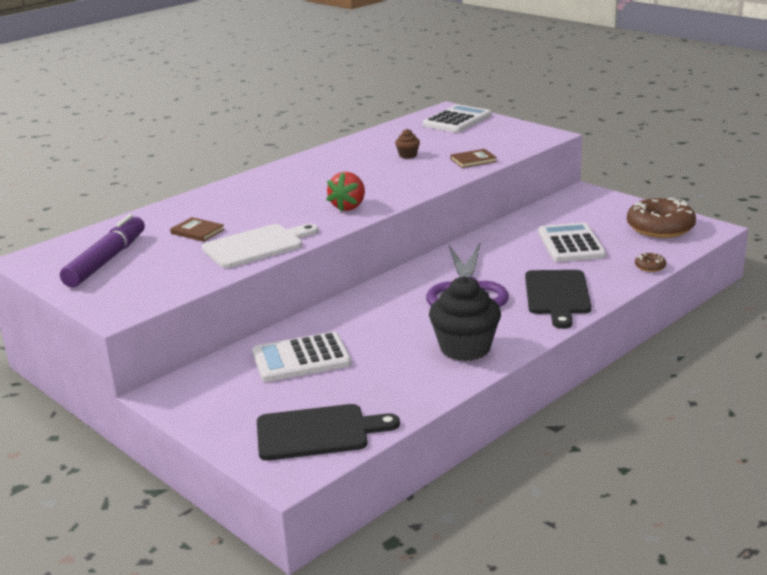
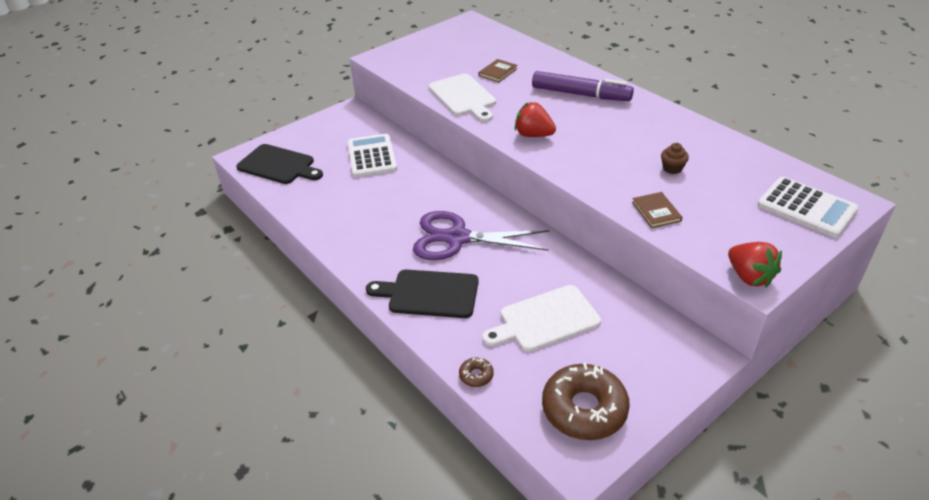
camera: 95 degrees right, 15 degrees up
purple marker [60,214,145,287] -> purple marker moved to [532,71,634,101]
black cutting board [257,404,400,461] -> black cutting board turned 60 degrees counterclockwise [236,144,323,184]
black cupcake [429,276,501,361] -> none
white calculator [538,223,606,262] -> white cutting board [482,285,601,352]
none -> red strawberry [728,242,782,287]

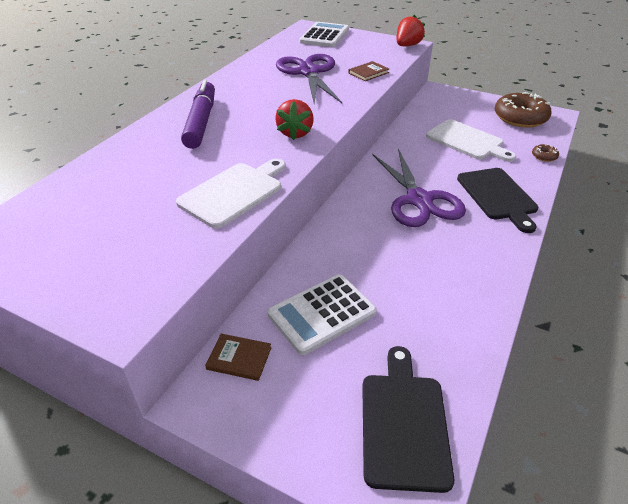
camera: 115 degrees left, 0 degrees up
brown book [479,59,518,82] -> brown book moved to [205,334,271,381]
brown cupcake [661,143,689,174] -> purple scissors [276,54,342,104]

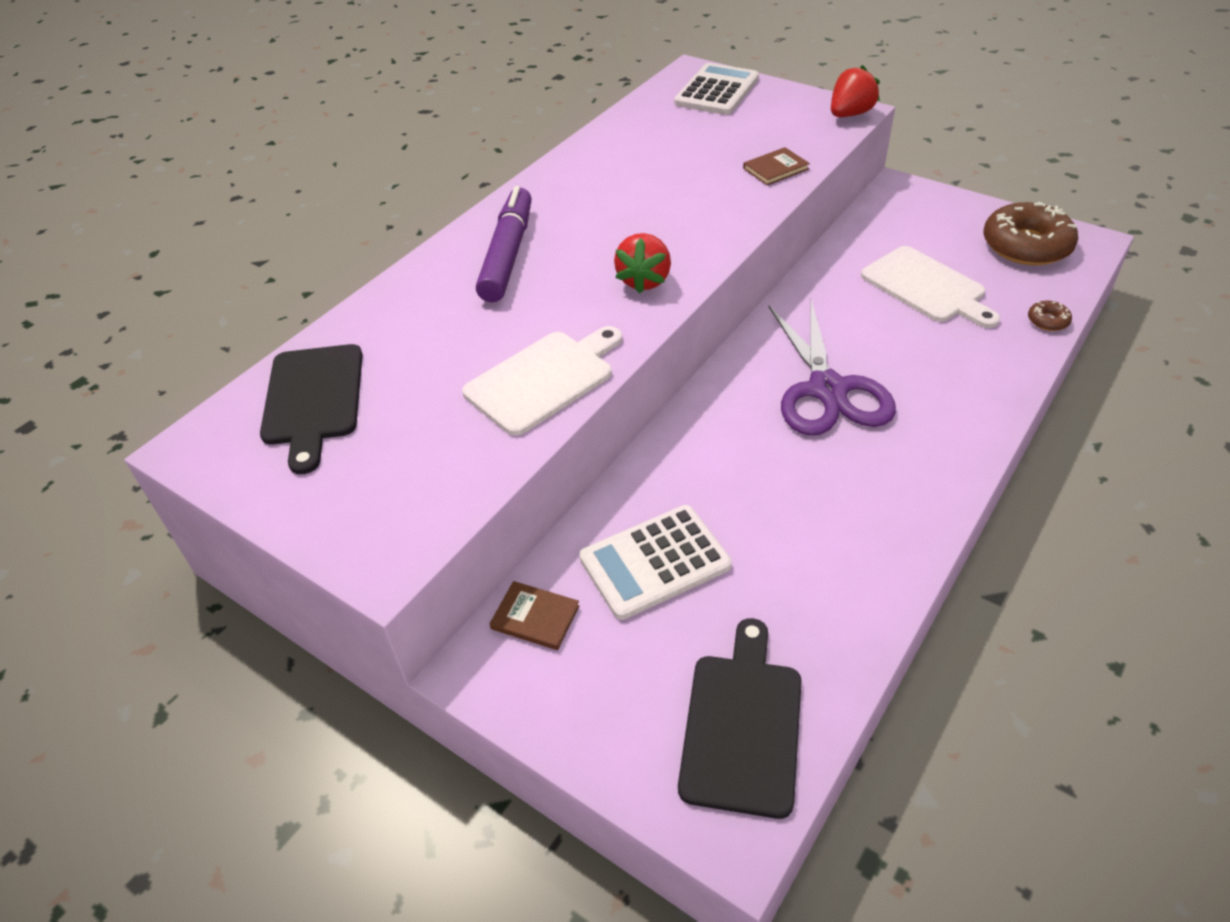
camera: 10 degrees right, 5 degrees up
purple scissors [276,54,342,104] -> none
black cutting board [457,168,538,233] -> black cutting board moved to [260,344,363,474]

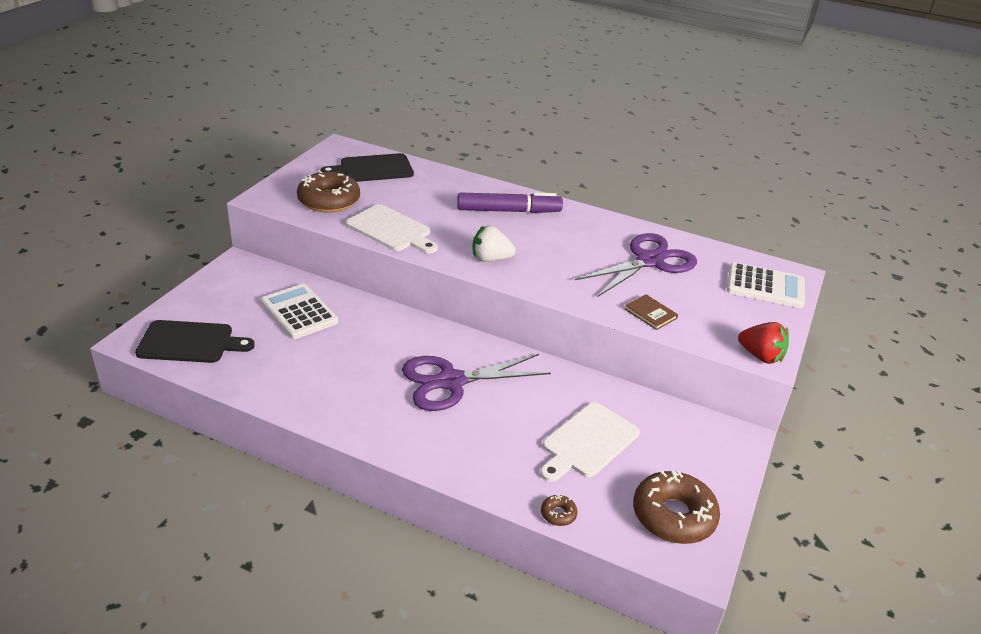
camera: 75 degrees right, 10 degrees down
brown book [490,581,579,650] -> none
red strawberry [614,233,671,294] -> white strawberry [472,225,516,262]
none -> brown donut [297,170,360,213]
none -> purple scissors [575,233,697,297]

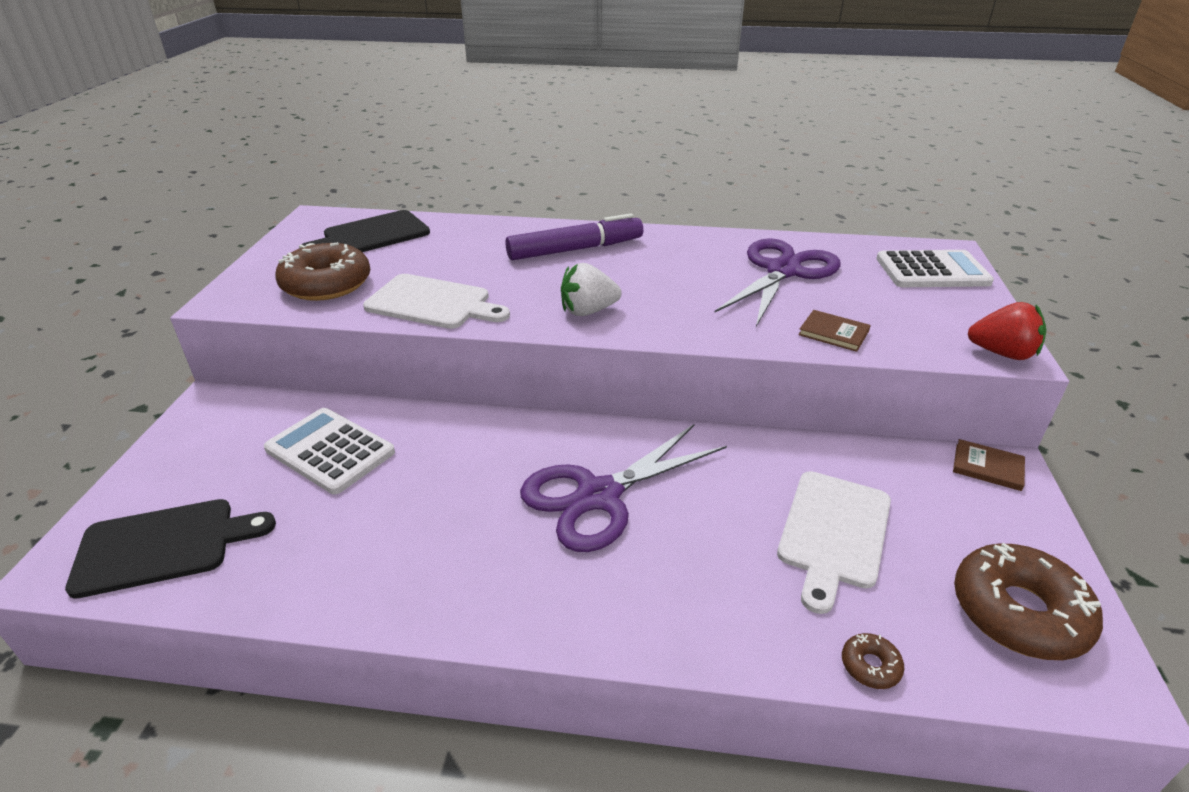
camera: 15 degrees left, 0 degrees up
none -> brown book [953,439,1025,491]

